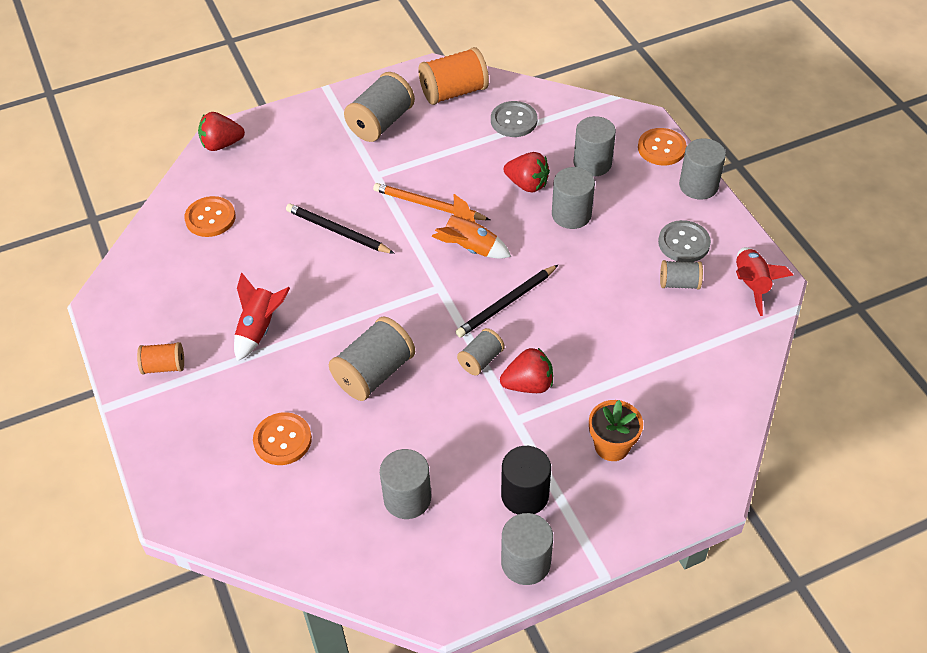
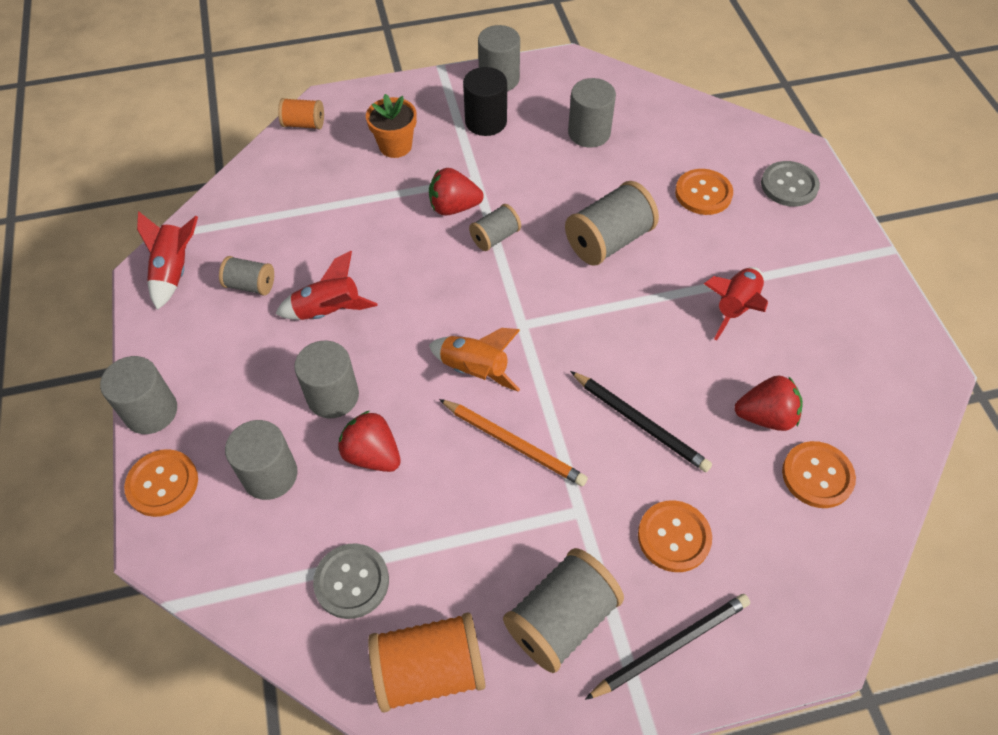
camera: 170 degrees left, 5 degrees up
orange spool [137,342,184,374] -> orange spool moved to [278,98,324,129]
red strawberry [198,112,245,151] -> red strawberry moved to [734,375,803,431]
black pencil [455,265,558,338] -> black pencil moved to [585,594,750,700]
grey button [658,220,711,262] -> grey button moved to [761,161,820,207]
none -> red rocket [275,251,378,320]
none -> orange button [638,500,712,572]

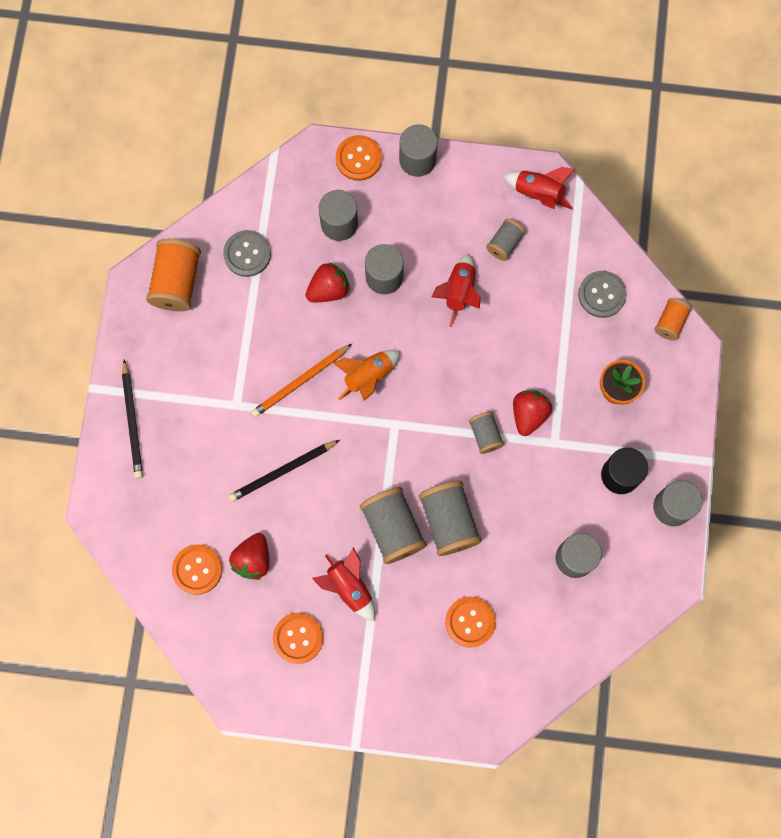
camera: 110 degrees right, 20 degrees up
grey spool [503,548,624,673] -> grey spool moved to [360,487,427,564]
orange button [638,500,712,572] -> orange button moved to [273,613,323,664]
grey button [761,161,820,207] -> grey button moved to [578,271,627,318]

